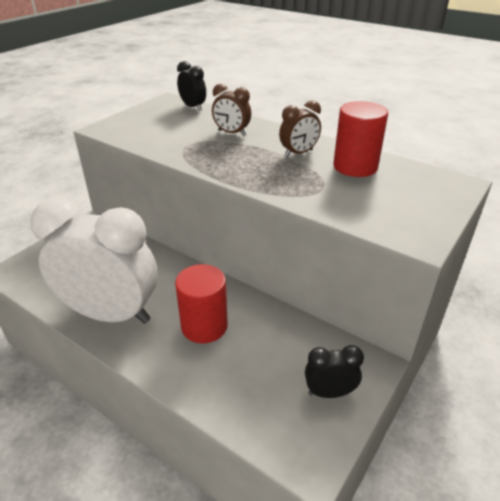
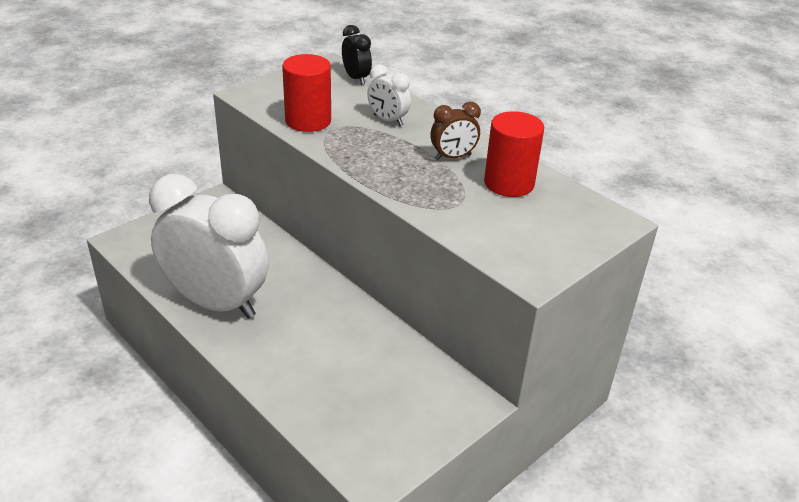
camera: 10 degrees right, 0 degrees up
red cylinder [175,264,228,343] -> red cylinder moved to [282,54,331,132]
brown clock [212,84,251,136] -> white clock [367,64,411,126]
black clock [305,345,364,398] -> none

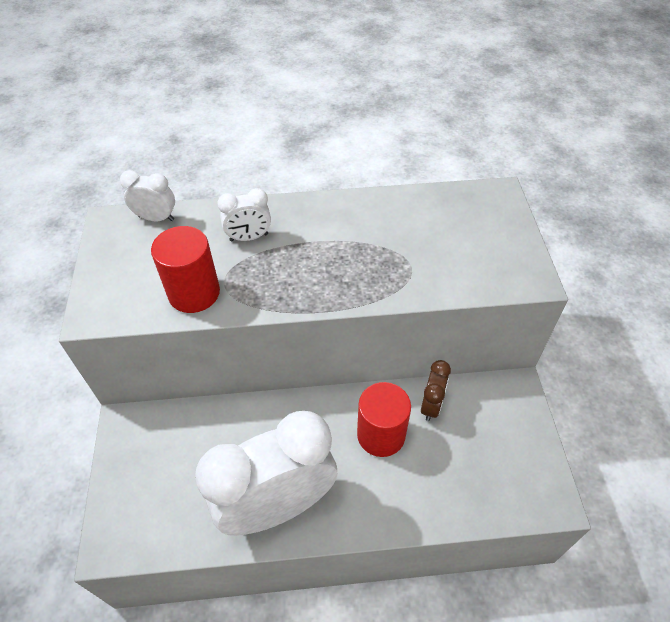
camera: 50 degrees left, 15 degrees up
black clock [342,25,372,85] -> white clock [120,170,175,221]
brown clock [431,102,481,160] -> brown clock moved to [421,360,451,421]
red cylinder [484,111,544,197] -> red cylinder moved to [357,382,411,457]

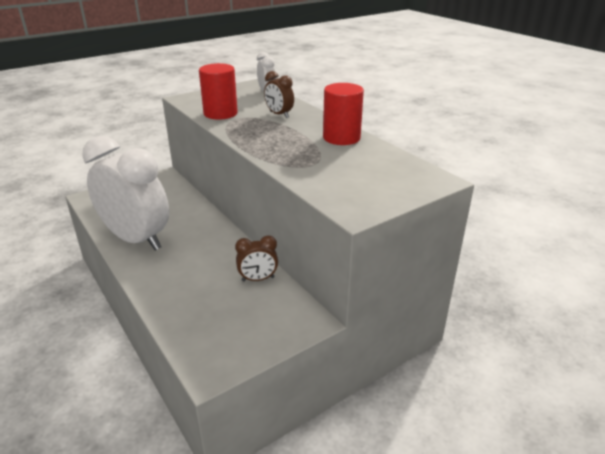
camera: 60 degrees right, 20 degrees down
white clock [217,188,271,242] -> brown clock [264,71,294,118]
red cylinder [357,382,411,457] -> red cylinder moved to [323,83,364,145]

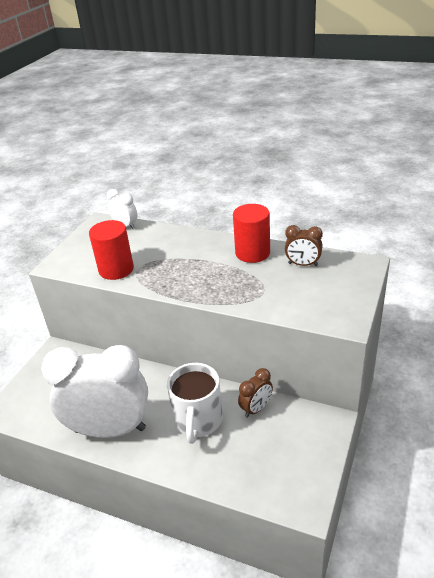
camera: 30 degrees left, 5 degrees up
brown clock [264,71,294,118] -> brown clock moved to [285,225,323,266]
none -> white mug [167,363,223,444]

